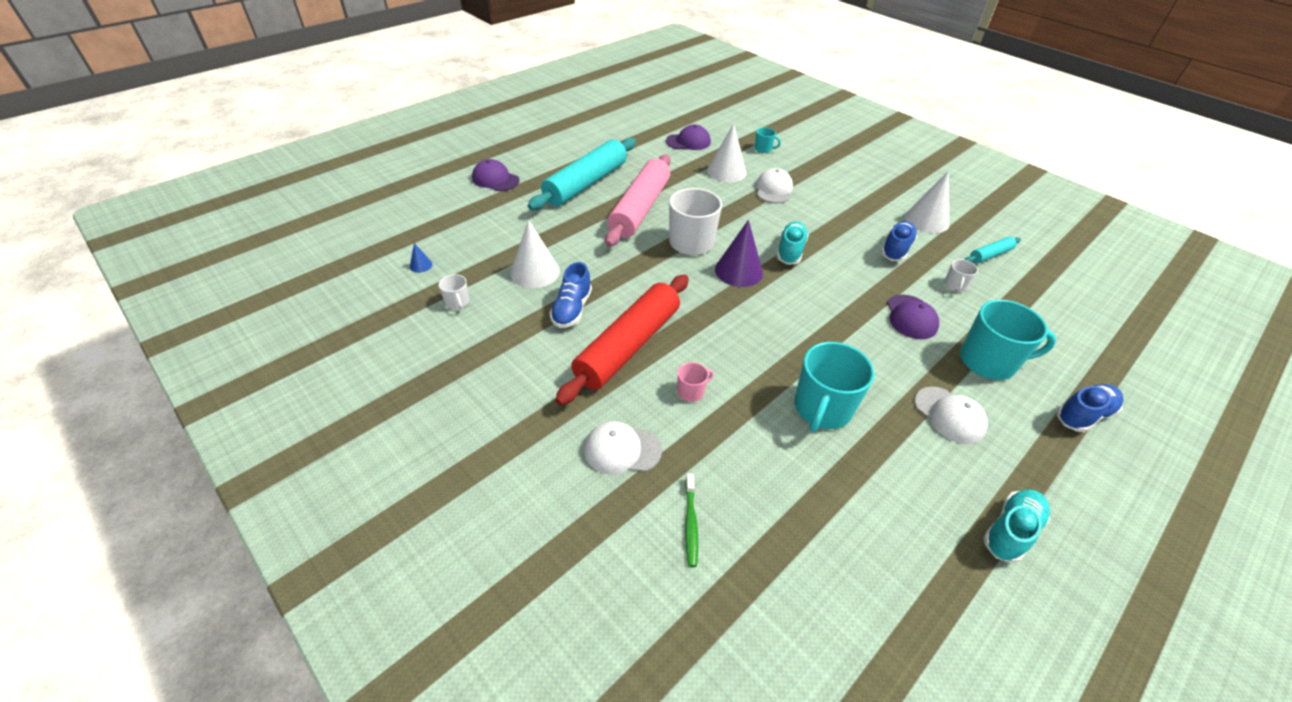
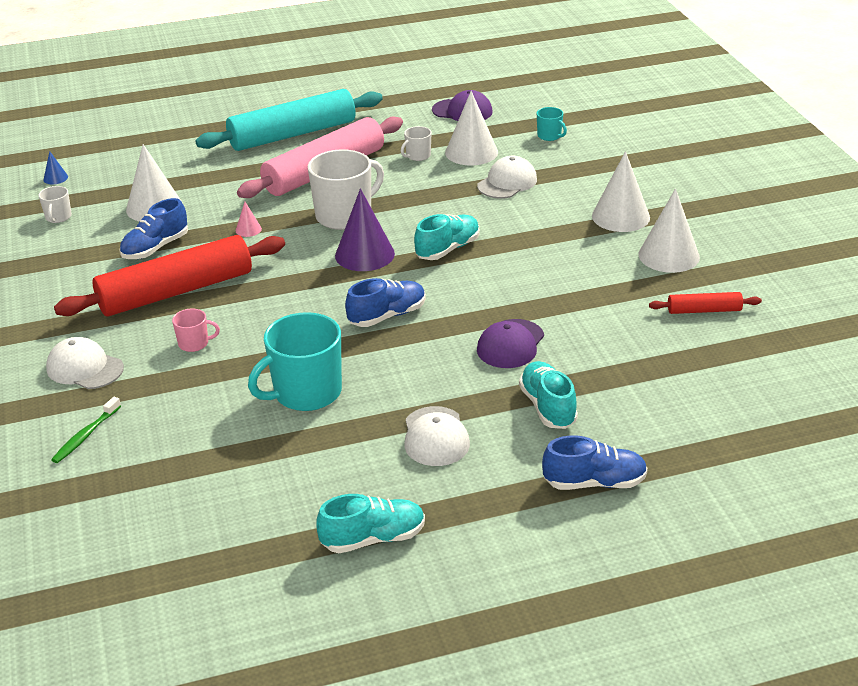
camera: 30 degrees right, 10 degrees down
purple cap [472,159,519,191] -> none
blue shoe [881,221,917,261] -> blue shoe moved to [345,278,426,327]
white mug [944,259,978,292] -> white mug moved to [401,126,432,161]
turquoise mug [960,300,1056,380] -> turquoise shoe [519,361,578,429]
turquoise rolling pin [965,237,1021,263] -> red rolling pin [649,292,762,314]
none -> pink cone [236,202,262,237]
none -> white cone [592,151,650,232]

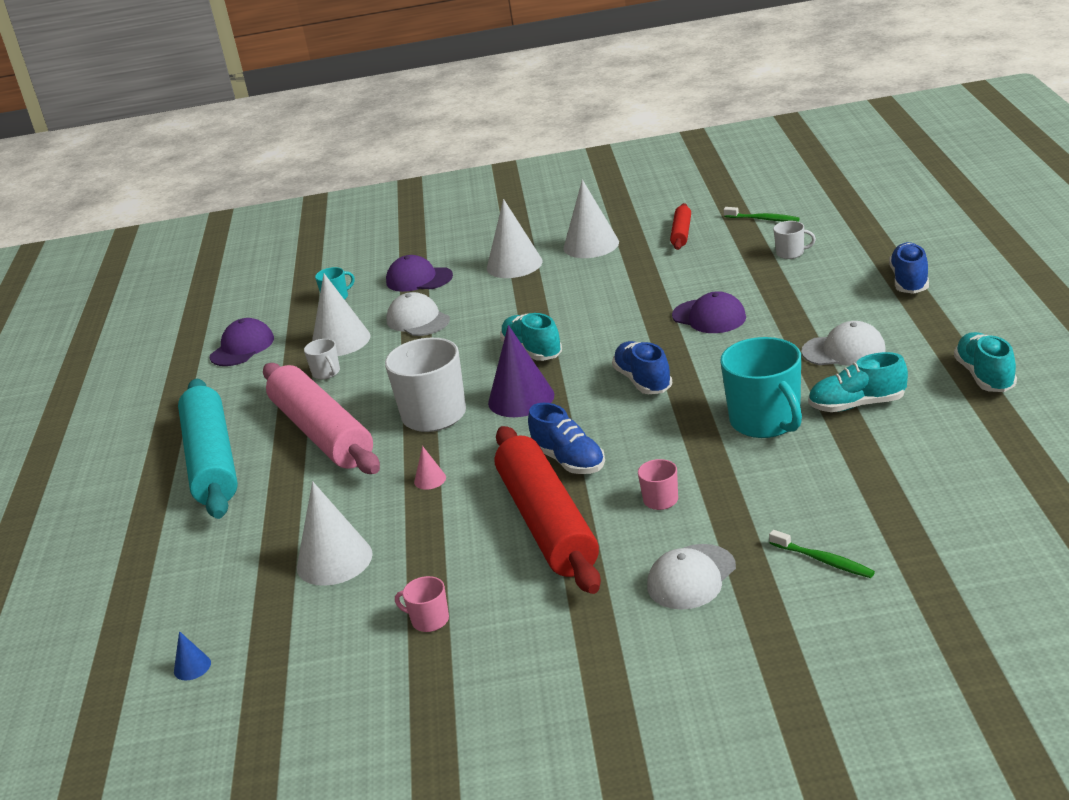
camera: 75 degrees left, 5 degrees down
white mug [38,186,72,223] -> white mug moved to [773,221,816,259]
blue shoe [119,198,188,259] -> blue shoe moved to [528,403,605,474]
turquoise shoe [519,361,578,429] -> turquoise shoe moved to [808,352,908,412]
none -> purple cap [386,255,453,292]
none -> pink mug [395,576,449,632]
none -> green toothbrush [724,207,800,222]

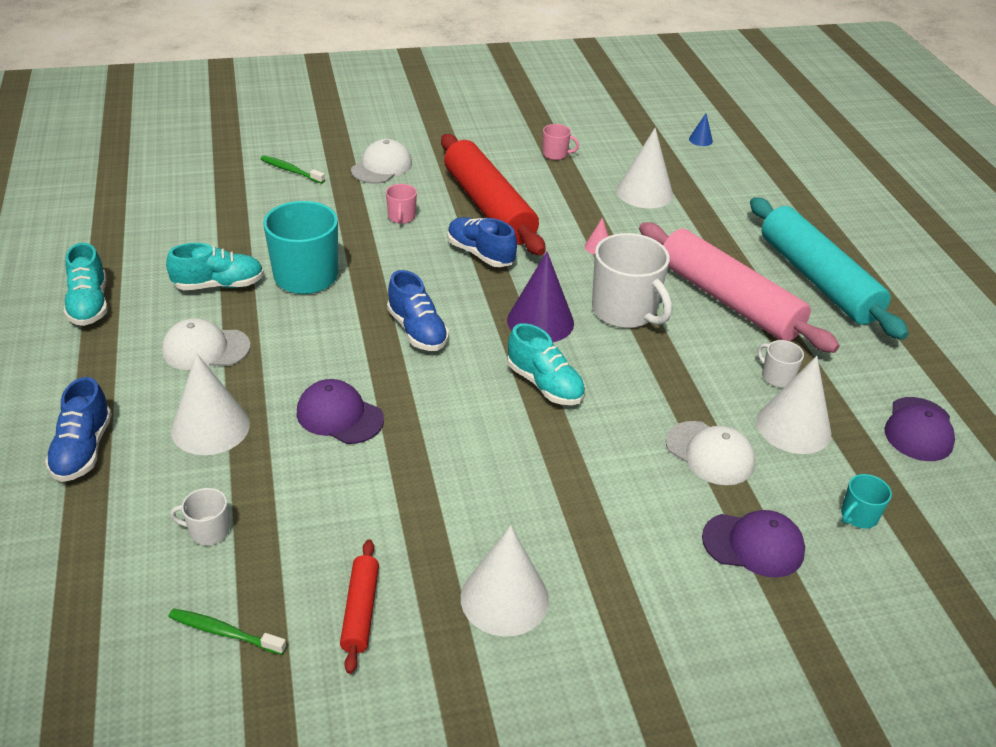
camera: 165 degrees right, 10 degrees up
white cone [487,199,543,278] -> white cone moved to [171,353,250,455]

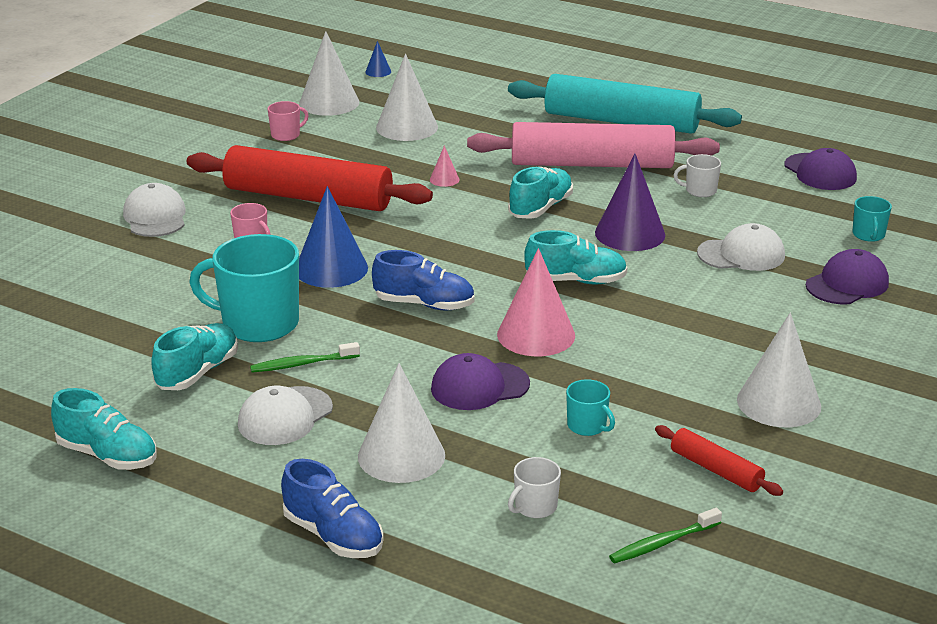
camera: 45 degrees left, 10 degrees down
green toothbrush [261,156,325,184] -> green toothbrush moved to [250,342,360,373]
blue shoe [447,217,517,267] -> none
purple cone [507,252,574,342] -> purple cone moved to [595,154,665,251]
white mug [592,233,672,328] -> turquoise shoe [508,167,573,219]
white cone [756,356,831,454] -> white cone moved to [299,31,359,116]
none -> blue cone [299,186,368,288]
none -> pink cone [497,248,575,356]
none -> turquoise mug [566,379,615,436]

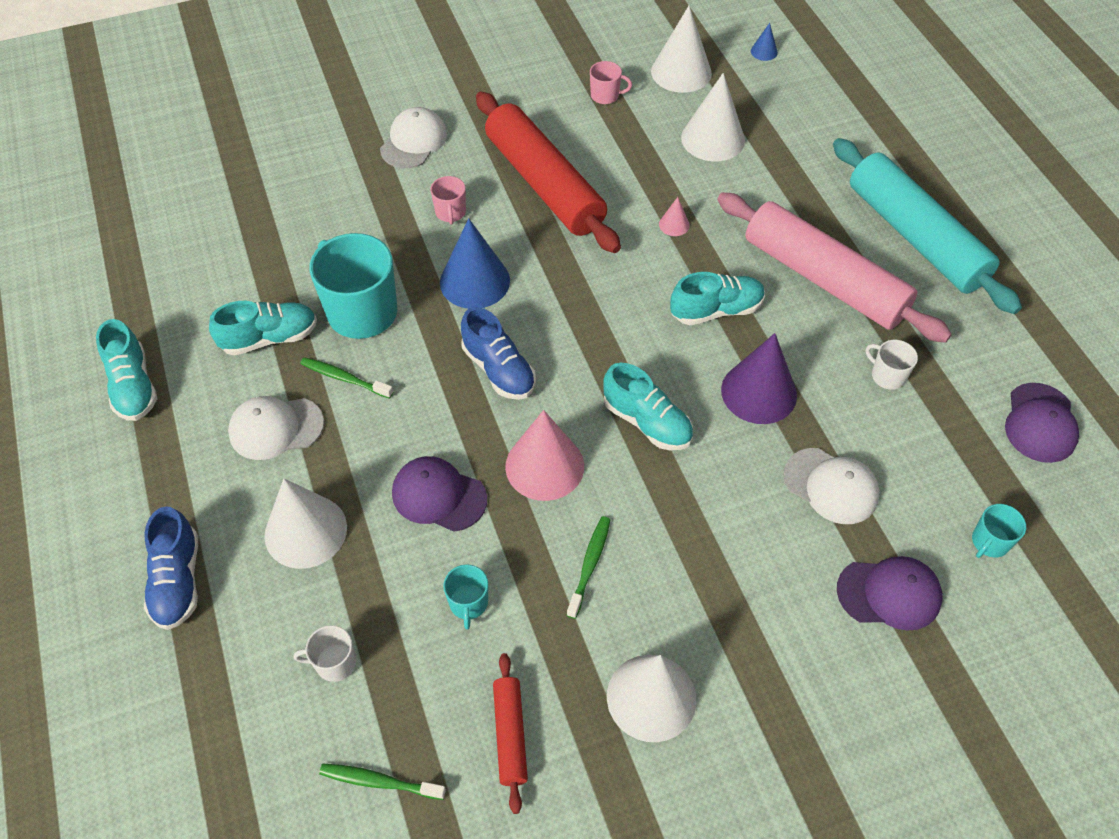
camera: 40 degrees right, 25 degrees up
none -> green toothbrush [567,516,611,619]

